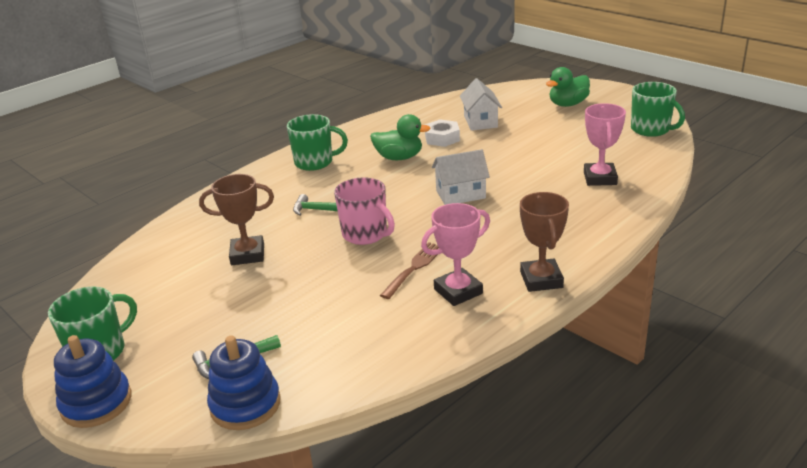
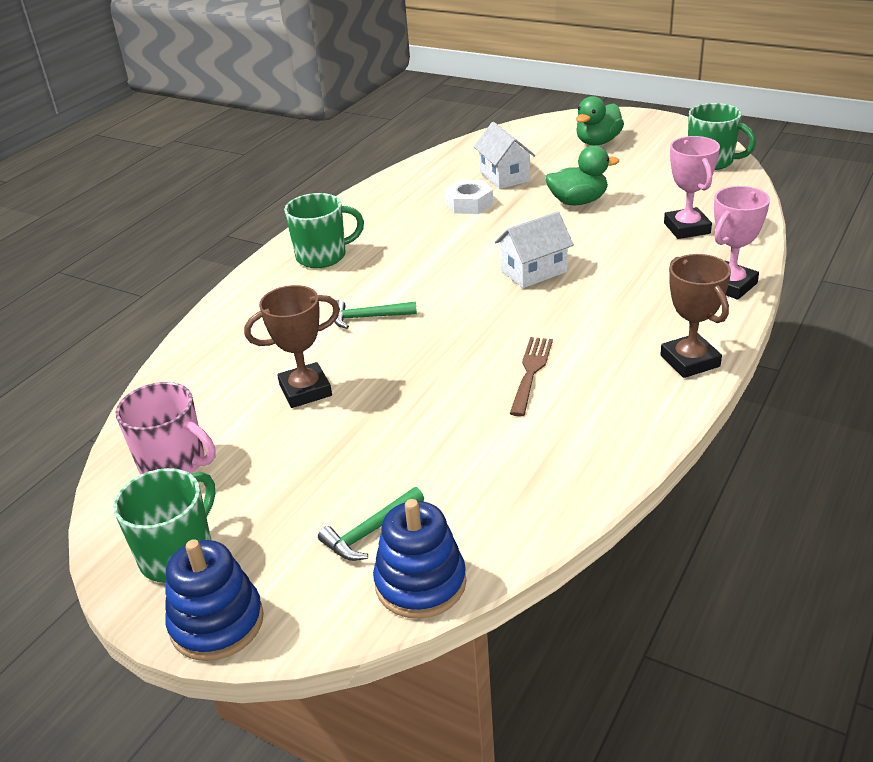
camera: 15 degrees left, 5 degrees up
pink mug [334,177,395,245] -> pink mug moved to [116,382,216,475]
green duck [370,114,431,160] -> green duck moved to [545,145,619,205]
pink trophy [421,203,490,306] -> pink trophy moved to [714,186,770,300]

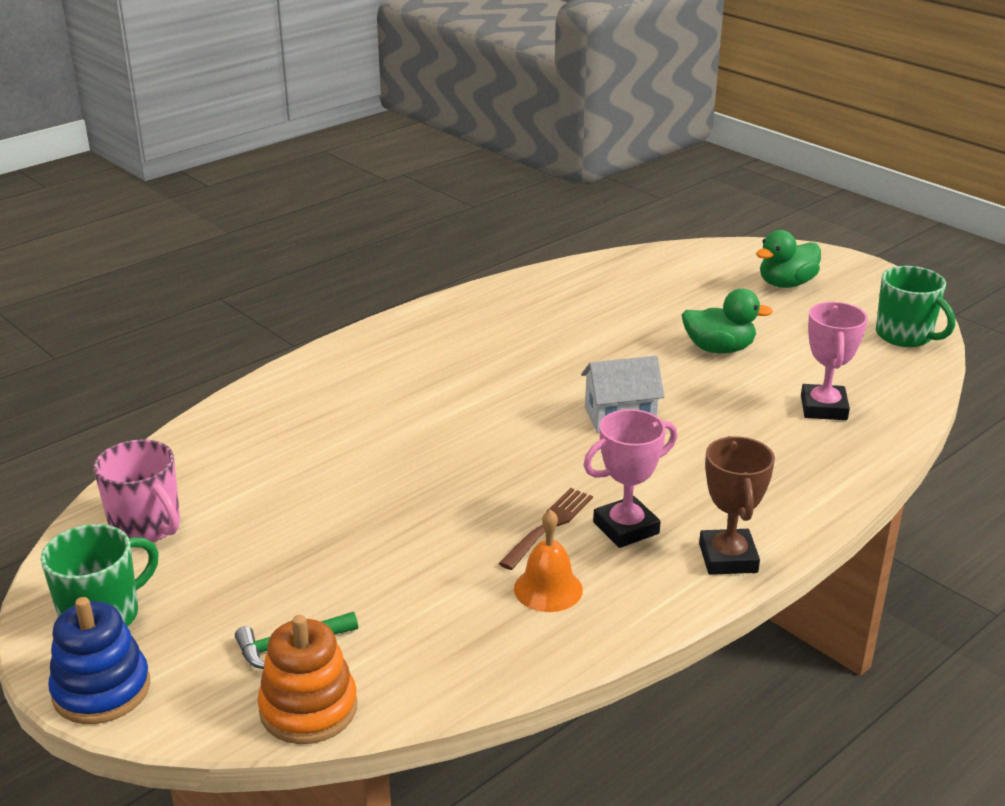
camera: 15 degrees right, 5 degrees down
brown trophy [244,285,340,408] -> none
green mug [284,193,364,268] -> none
green hammer [334,300,417,329] -> none
blue stacking toy [373,499,467,619] -> orange stacking toy [258,615,357,744]
white nut [445,180,493,214] -> none
white house [474,122,535,189] -> none
pink trophy [714,186,770,300] -> pink trophy moved to [583,409,677,548]
none -> orange bell [514,509,583,612]

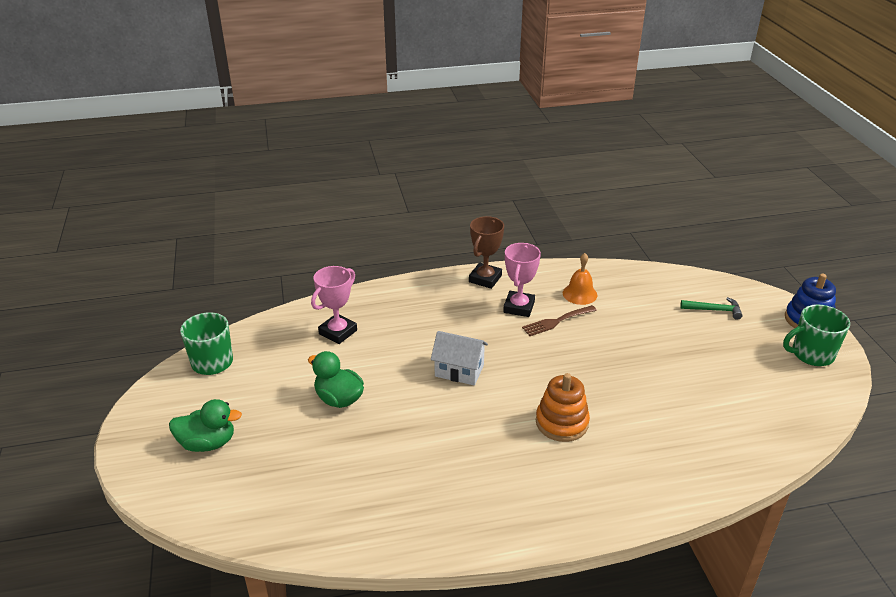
camera: 150 degrees left, 5 degrees up
pink mug [93,440,180,542] -> none
orange stacking toy [258,615,357,744] -> orange stacking toy moved to [536,373,590,442]
pink trophy [583,409,677,548] -> pink trophy turned 75 degrees counterclockwise [503,243,541,317]

